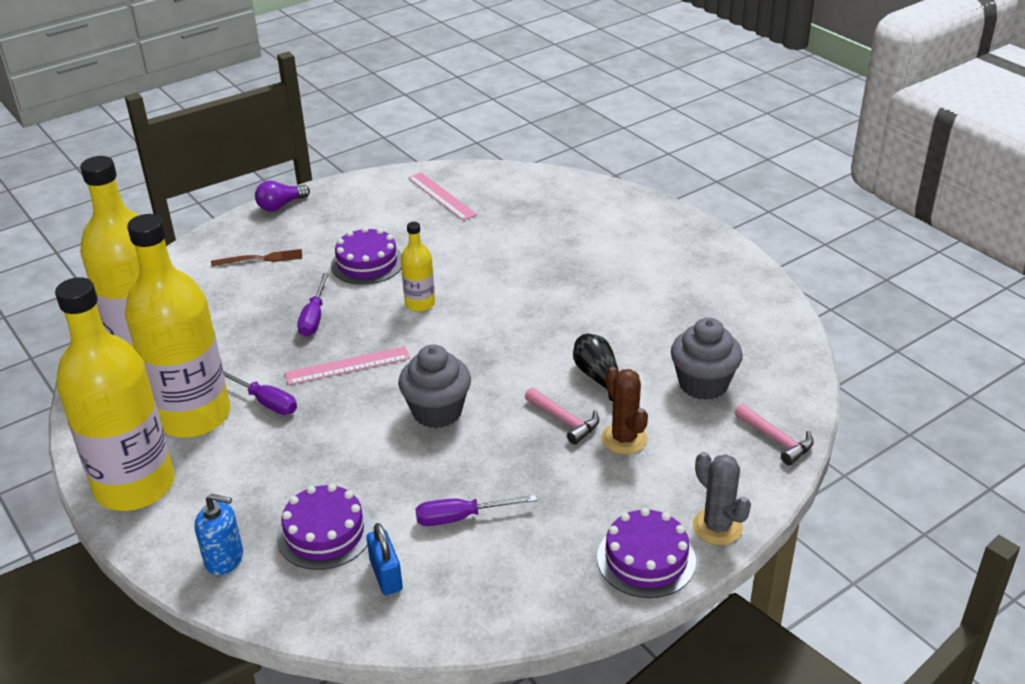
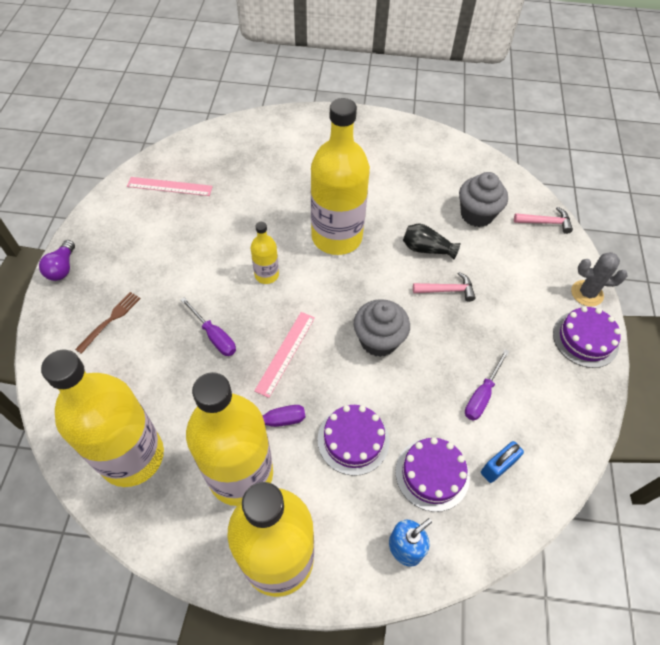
camera: 50 degrees left, 20 degrees up
purple cake [331,227,402,285] -> purple cake moved to [318,405,390,476]
blue padlock [367,523,403,595] -> blue padlock turned 60 degrees counterclockwise [481,441,524,483]
brown cactus [601,367,648,454] -> none
none -> yellow bottle [311,98,370,255]

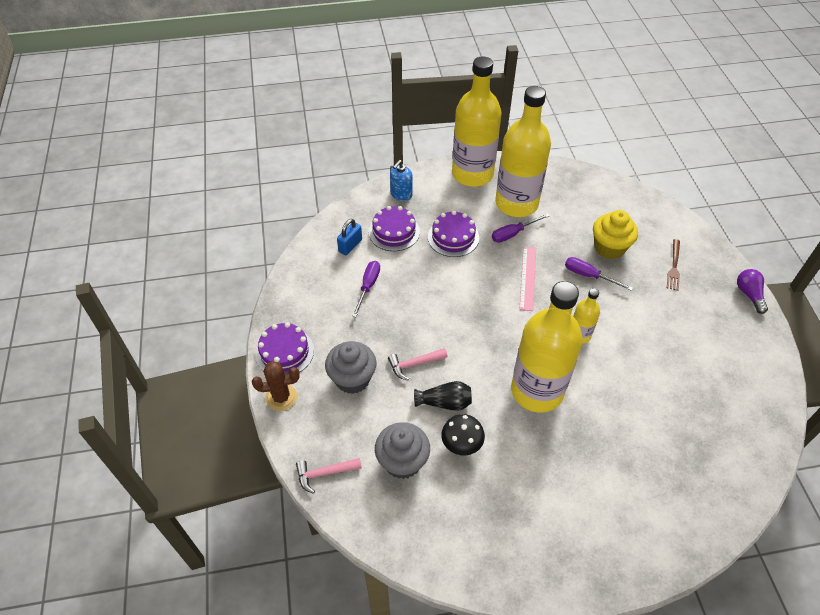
camera: 165 degrees right, 5 degrees down
yellow bottle [41,350,164,487] -> none
pink ruler [127,177,213,196] -> none
grey cupcake [354,299,410,357] -> grey cupcake moved to [325,341,377,394]
grey cactus [571,252,627,307] -> brown cactus [252,361,300,411]
none -> black mushroom [441,414,485,456]
none -> yellow cupcake [593,210,638,260]

